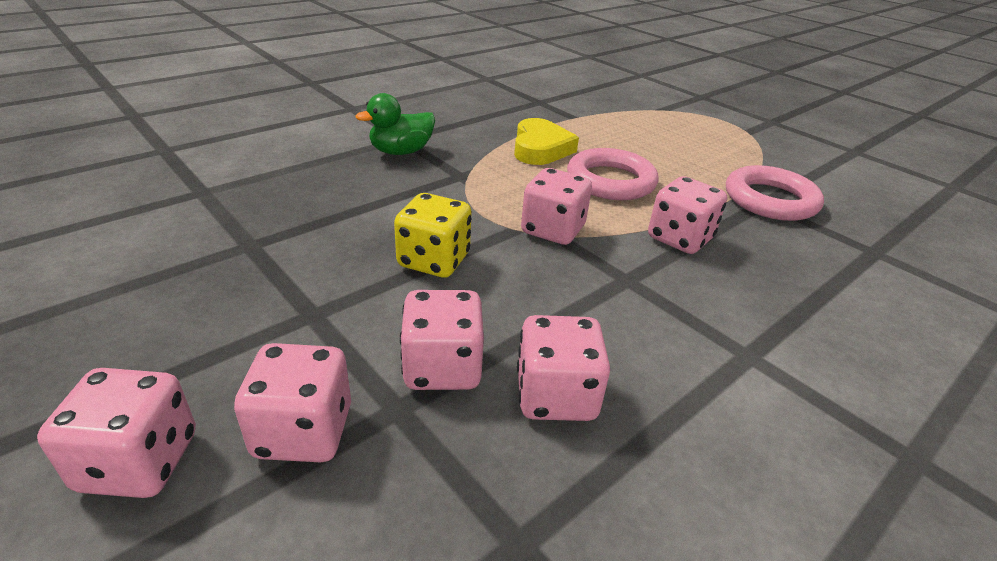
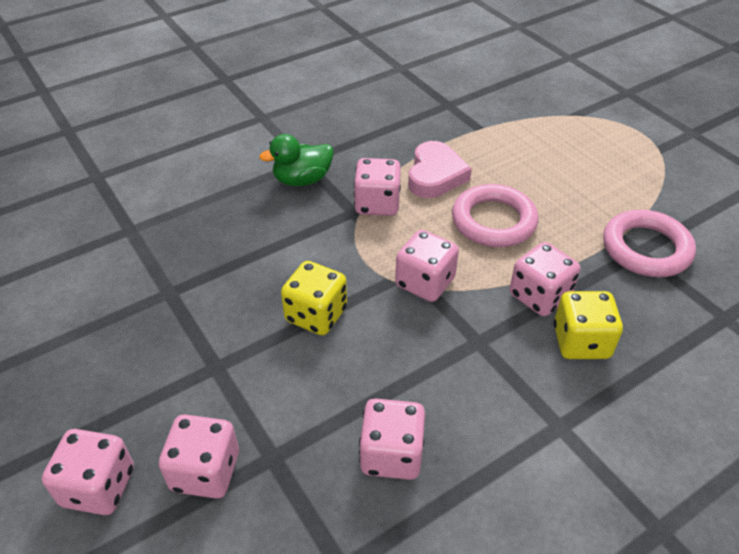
camera: 10 degrees right, 10 degrees up
pink dice [400,290,484,390] -> pink dice moved to [354,158,401,216]
yellow heart [514,118,579,165] -> pink heart [408,141,472,198]
none -> yellow dice [554,291,623,359]

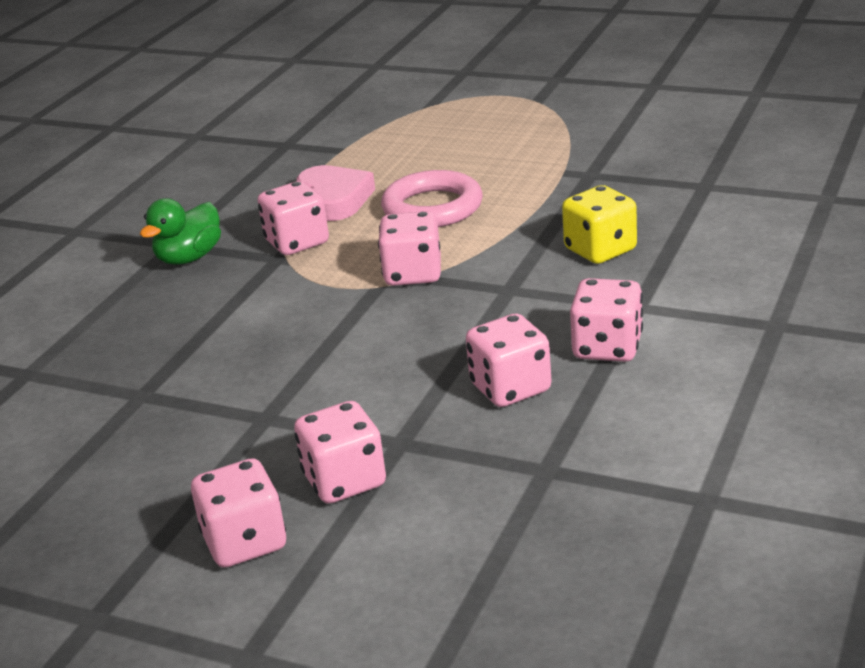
camera: 30 degrees left, 15 degrees down
yellow dice [281,261,347,335] -> none
pink dice [510,242,580,316] -> pink dice moved to [570,278,643,362]
pink ring [603,210,696,277] -> none

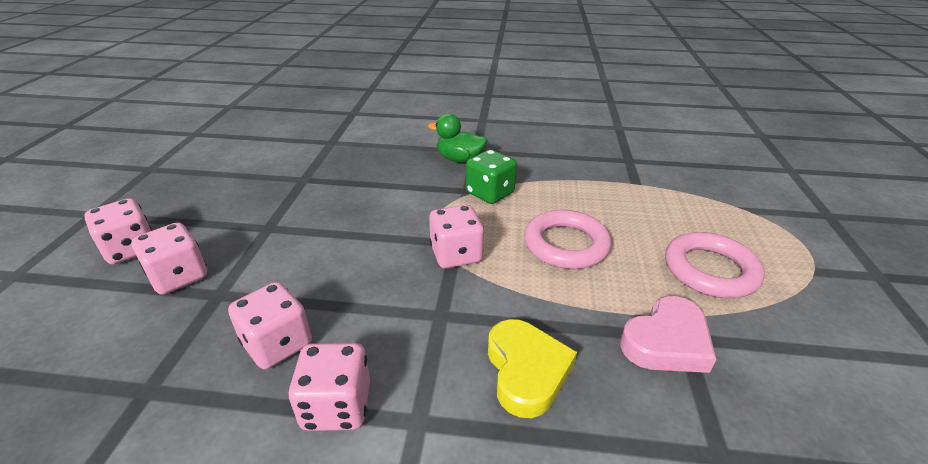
camera: 70 degrees right, 5 degrees up
pink dice [257,181,329,255] -> green dice [466,150,517,204]
pink heart [297,165,375,221] -> pink heart moved to [620,296,716,373]
yellow dice [562,185,637,264] -> yellow heart [488,319,577,418]
none -> pink ring [665,232,765,298]

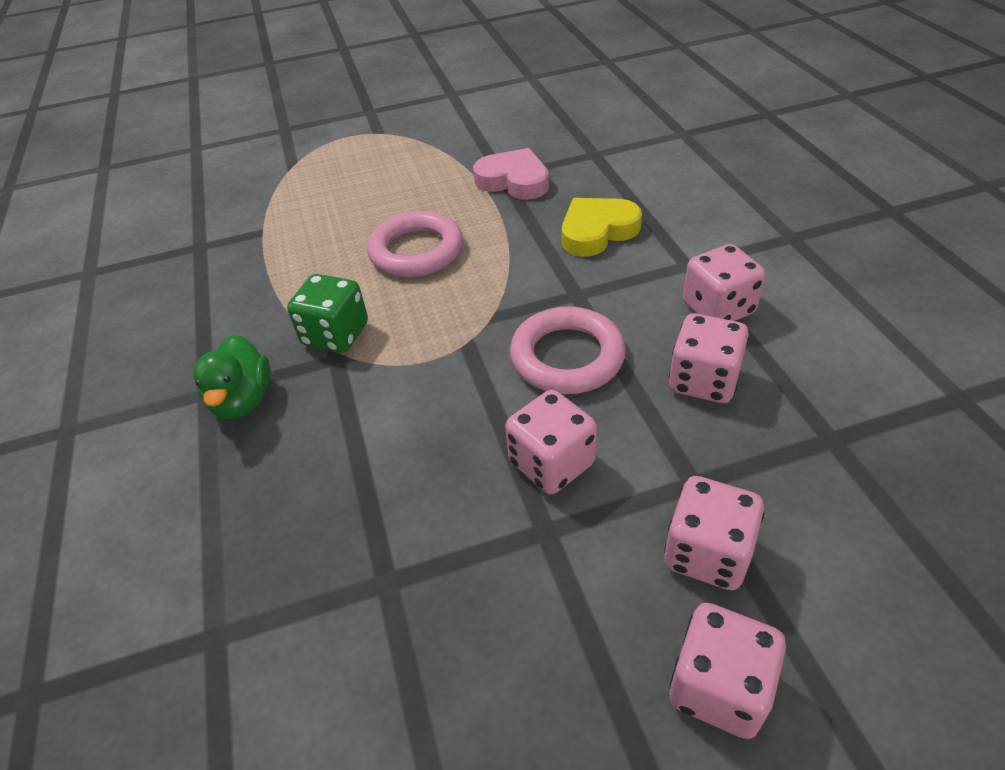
camera: 110 degrees left, 10 degrees up
pink dice [429,205,484,268] -> pink dice moved to [505,390,597,494]
pink ring [665,232,765,298] -> pink ring moved to [510,306,626,394]

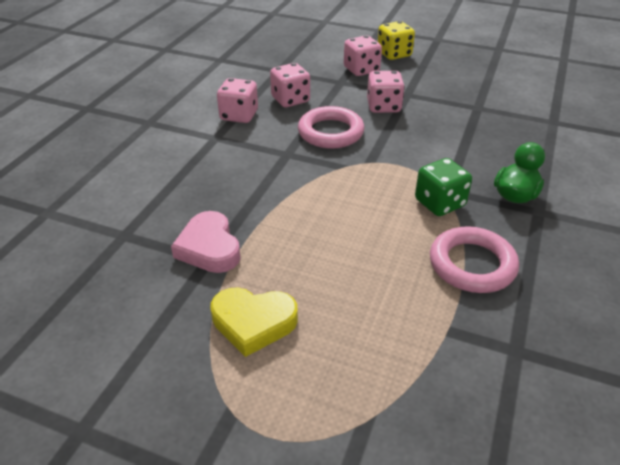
camera: 145 degrees left, 5 degrees down
pink ring [367,211,463,277] -> pink ring moved to [430,226,519,293]
yellow heart [562,198,642,257] -> yellow heart moved to [210,287,298,357]
pink dice [669,603,786,739] -> yellow dice [378,21,415,60]

